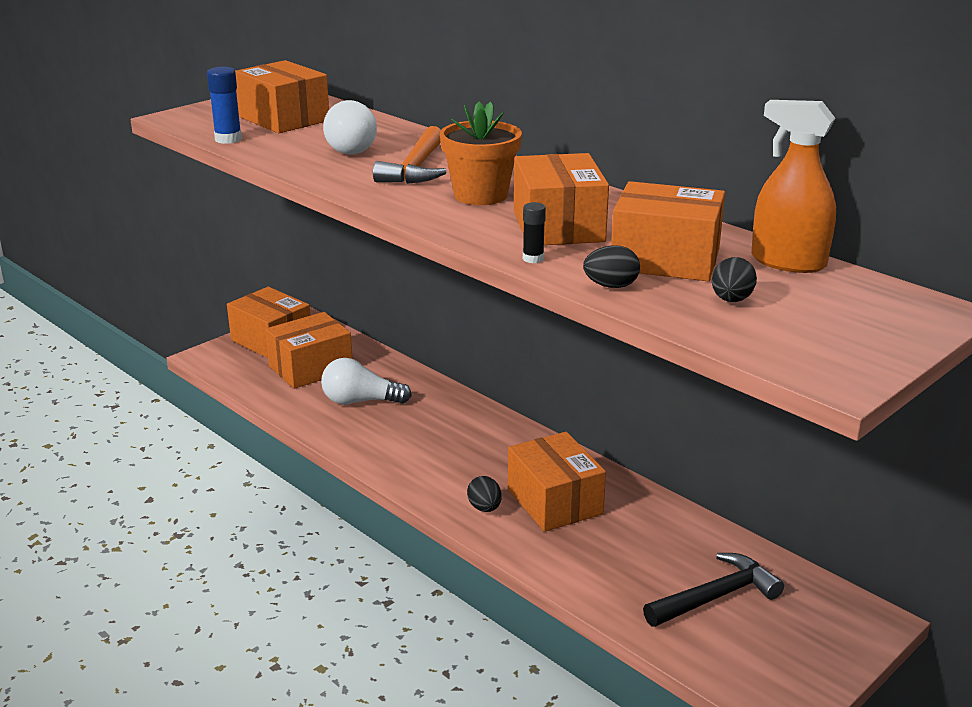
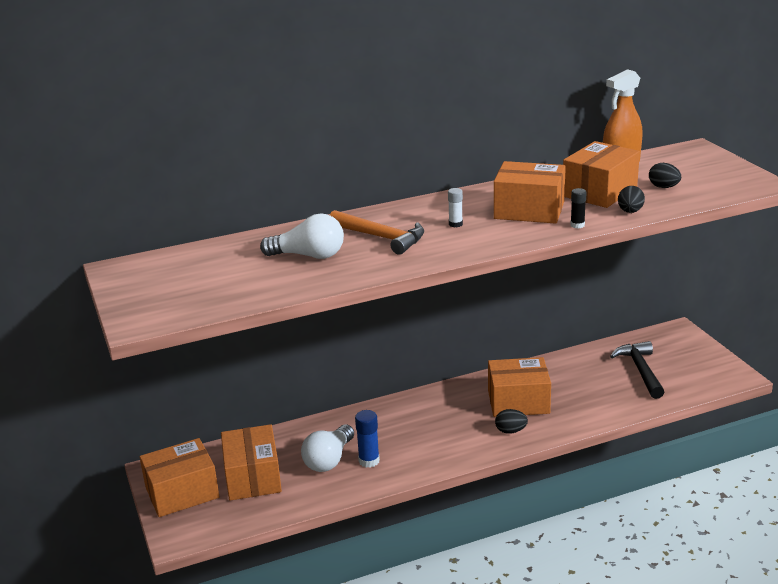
camera: 65 degrees left, 0 degrees up
blue glue stick [207,67,242,144] -> blue glue stick moved to [355,410,380,467]
orange box [235,60,329,133] -> none
orange flower pot [440,102,522,205] -> white glue stick [448,188,463,228]

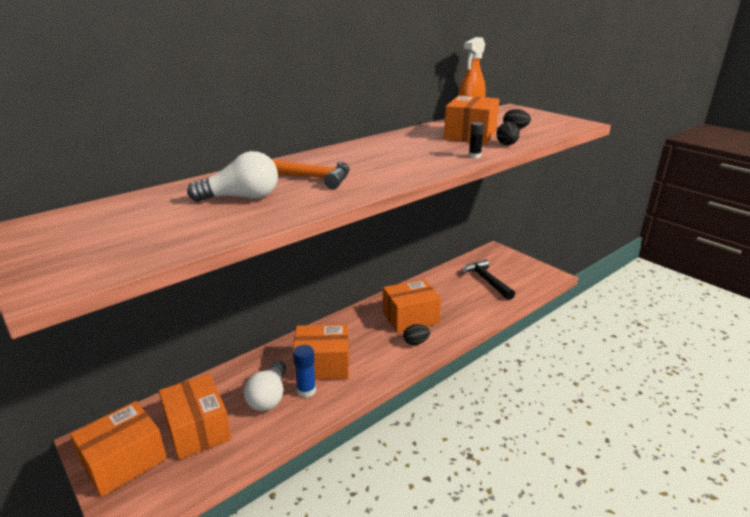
camera: 20 degrees left, 0 degrees up
white glue stick [448,188,463,228] -> none
orange box [494,161,566,224] -> orange box moved to [292,324,349,380]

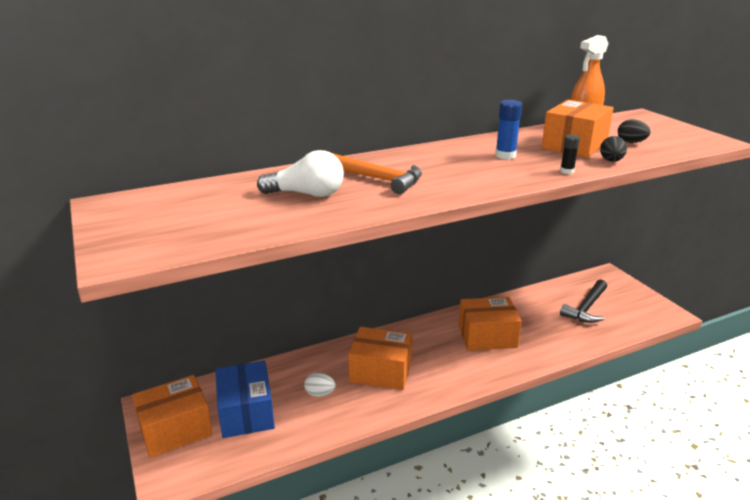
camera: 15 degrees right, 0 degrees up
orange box [159,374,231,460] -> blue box [215,361,275,438]
white light bulb [243,360,286,411] -> white egg [304,373,336,397]
blue glue stick [293,345,316,398] -> blue glue stick moved to [495,100,522,159]
black egg [403,324,430,345] -> none
black hammer [462,259,515,300] -> black hammer turned 135 degrees counterclockwise [560,280,607,323]

